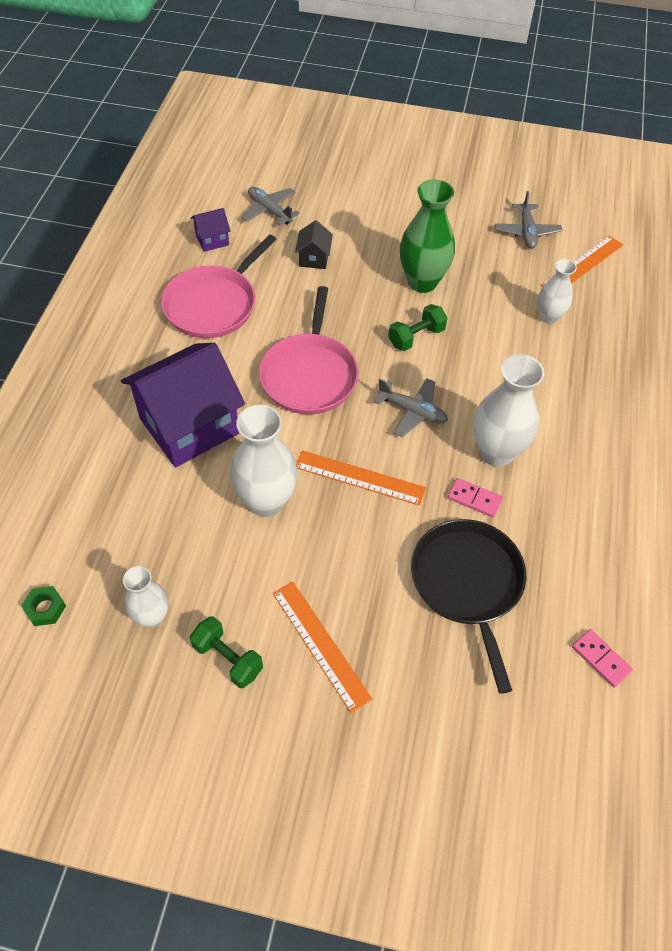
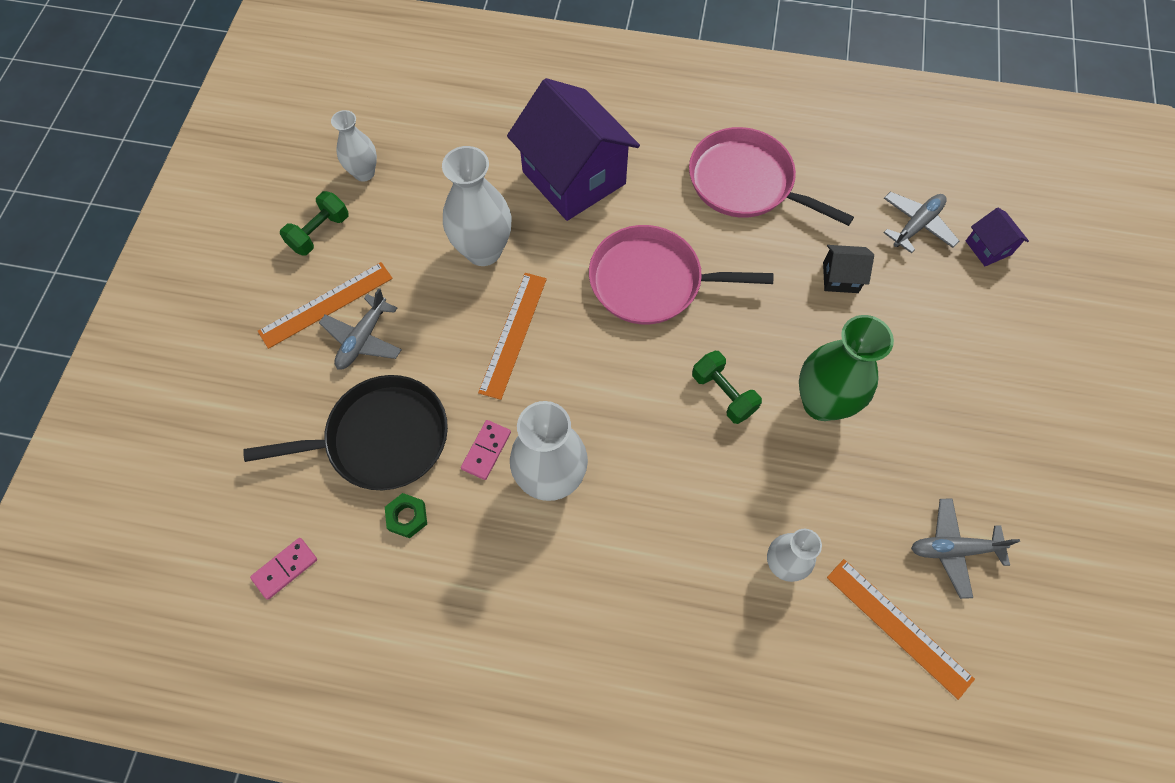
camera: 90 degrees right, 10 degrees up
green nut [21,586,66,626] -> green nut moved to [385,493,427,538]
purple house [191,208,231,252] -> purple house moved to [966,208,1029,266]
grey plane [374,378,448,437] -> grey plane moved to [319,288,402,370]

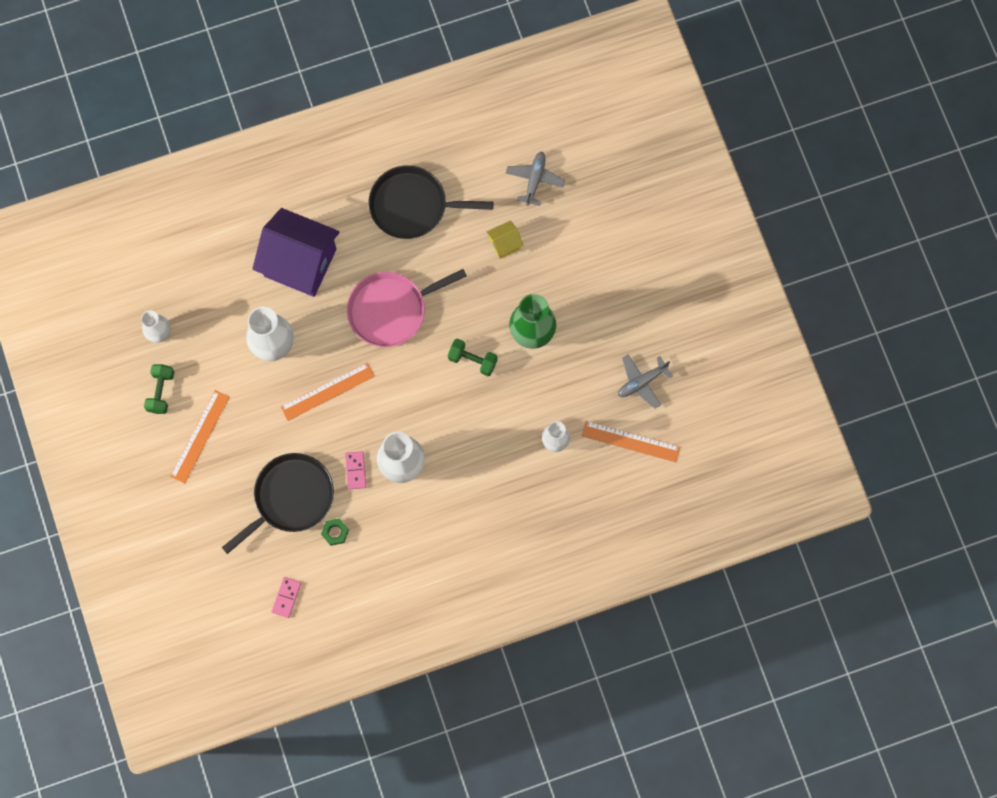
camera: 30 degrees left, 10 degrees up
grey plane [319,288,402,370] -> none
orange ruler [478,273,547,400] -> orange ruler turned 75 degrees clockwise [281,363,375,421]
pink pan [689,127,854,226] -> black pan [369,165,494,239]
black house [823,245,874,293] -> yellow house [487,220,524,259]
purple house [966,208,1029,266] -> none

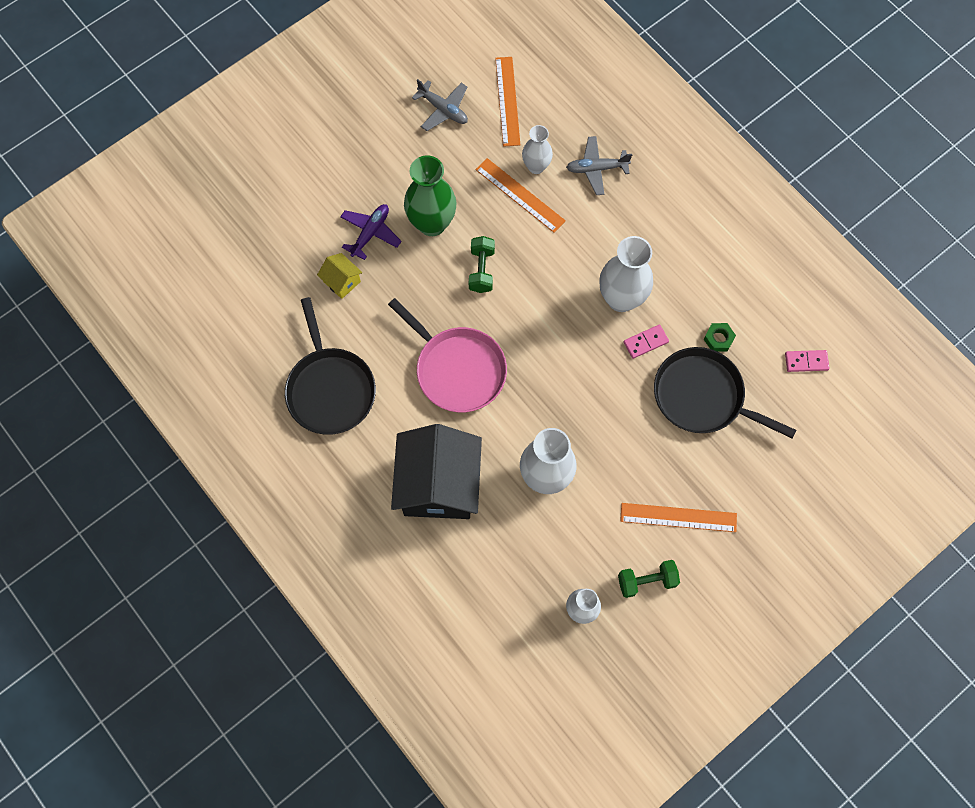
camera: 110 degrees left, 5 degrees down
purple house [252,208,340,297] -> black house [391,424,482,519]
orange ruler [281,363,375,421] -> orange ruler moved to [475,158,566,233]
grey plane [506,152,565,206] -> grey plane moved to [566,136,632,195]
none -> purple plane [340,204,402,260]

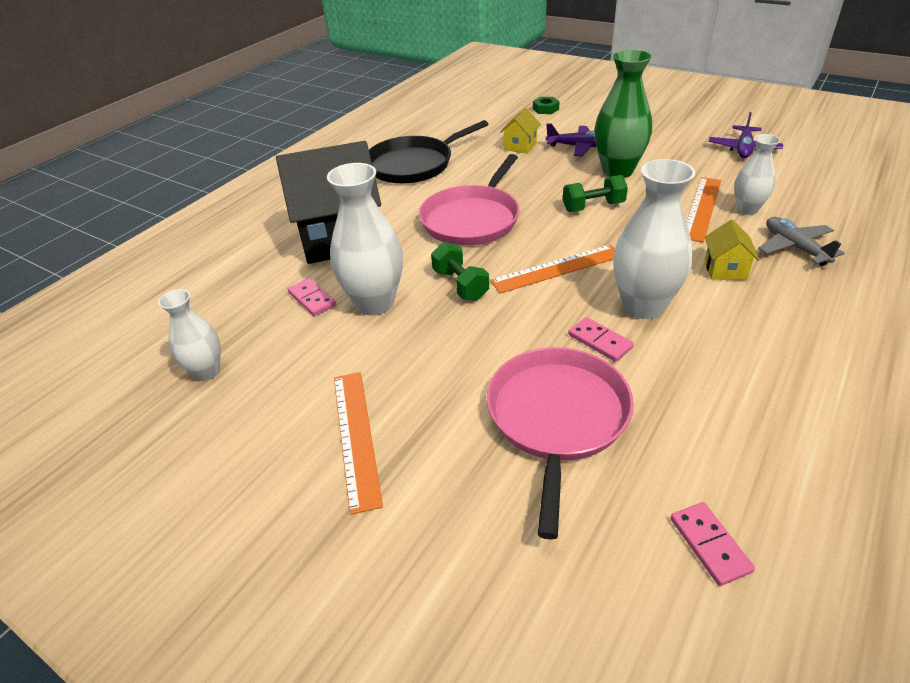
camera: 75 degrees right, 30 degrees down
grey plane [412,79,468,131] -> purple plane [709,112,783,158]
orange ruler [495,57,520,147] -> orange ruler moved to [490,244,615,294]
green dumbbell [618,560,680,598] -> green dumbbell moved to [431,242,489,301]
black pan [654,347,796,439] -> pink pan [487,347,634,540]
green nut [704,323,736,352] -> green nut moved to [533,97,560,114]
none -> pink domino [287,278,336,316]
none -> yellow house [705,219,760,280]

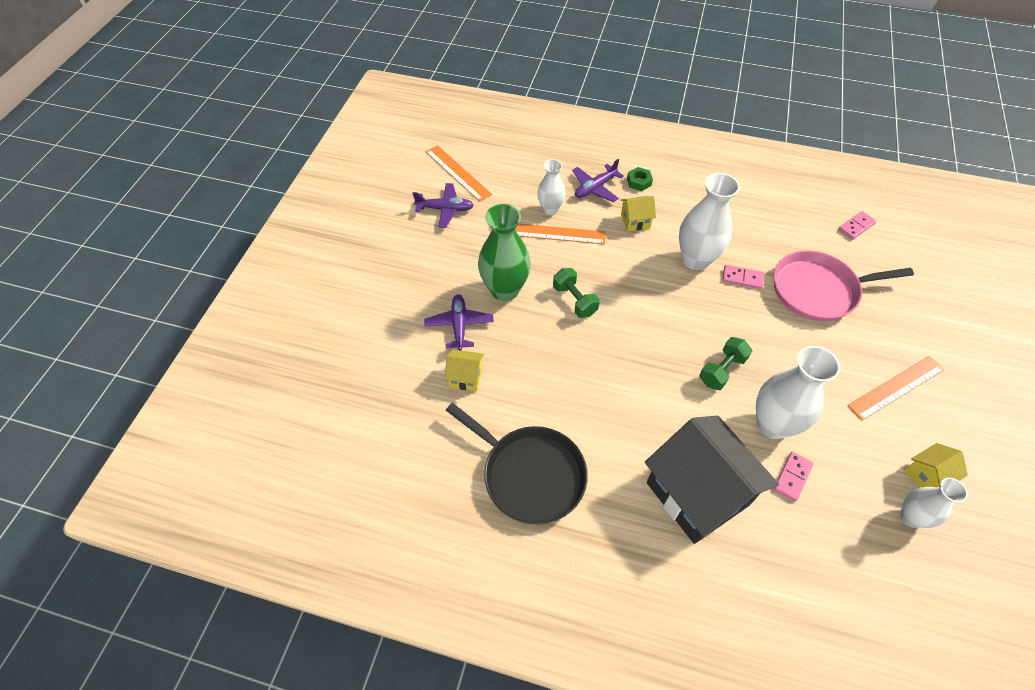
camera: 110 degrees left, 15 degrees up
pink pan [419,154,520,246] -> none
orange ruler [490,244,615,294] -> orange ruler moved to [425,145,492,202]
green nut [533,97,560,114] -> green nut moved to [627,167,653,191]
pink domino [568,317,634,362] -> pink domino turned 75 degrees clockwise [723,265,764,289]
grey plane [758,217,845,266] -> purple plane [572,159,624,202]
none -> yellow house [905,443,968,487]

